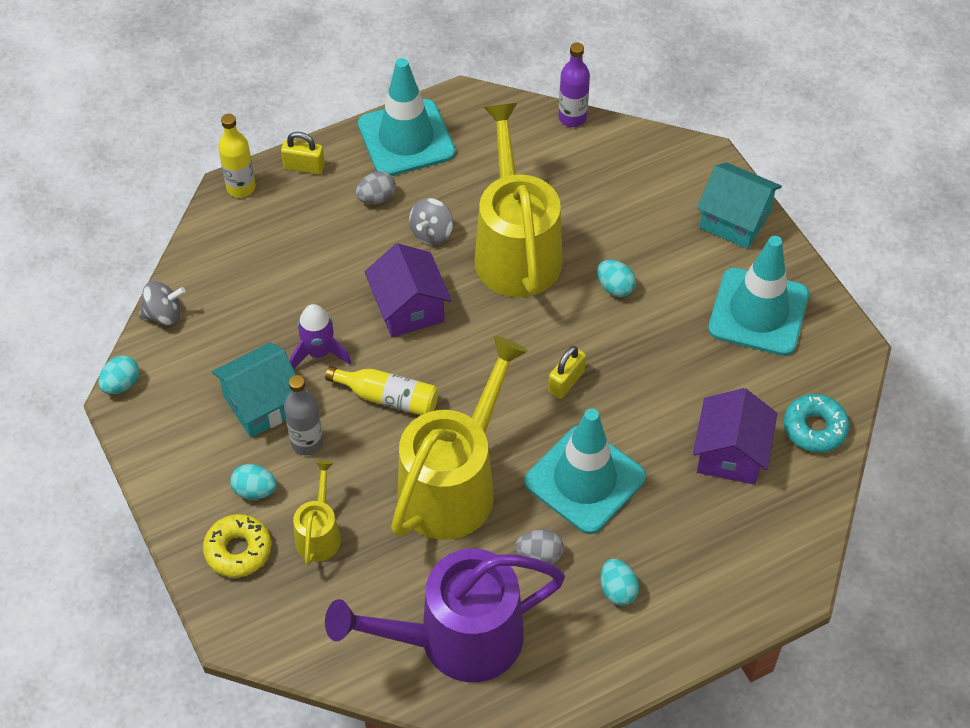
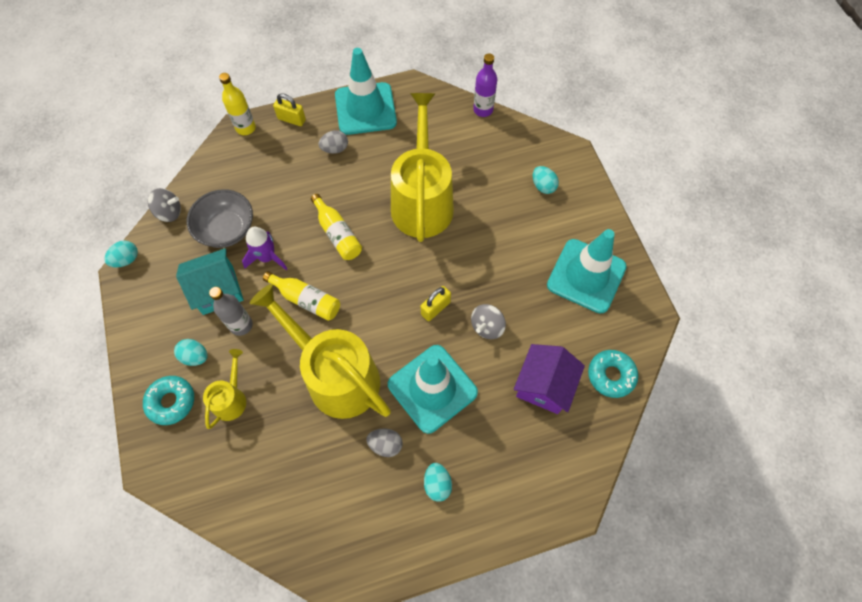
camera: 10 degrees right, 10 degrees up
yellow donut [203,514,271,578] -> turquoise donut [143,376,194,425]
purple watering can [325,548,565,682] -> none
purple house [365,243,452,337] -> yellow bottle [311,194,362,260]
yellow watering can [391,336,528,540] -> yellow watering can turned 90 degrees counterclockwise [250,284,391,419]
grey spinning top [409,198,453,245] -> grey spinning top moved to [471,304,506,339]
turquoise egg [597,260,636,297] -> turquoise egg moved to [533,166,559,194]
turquoise house [697,162,782,249] -> none
none -> grey bowl [187,189,253,248]

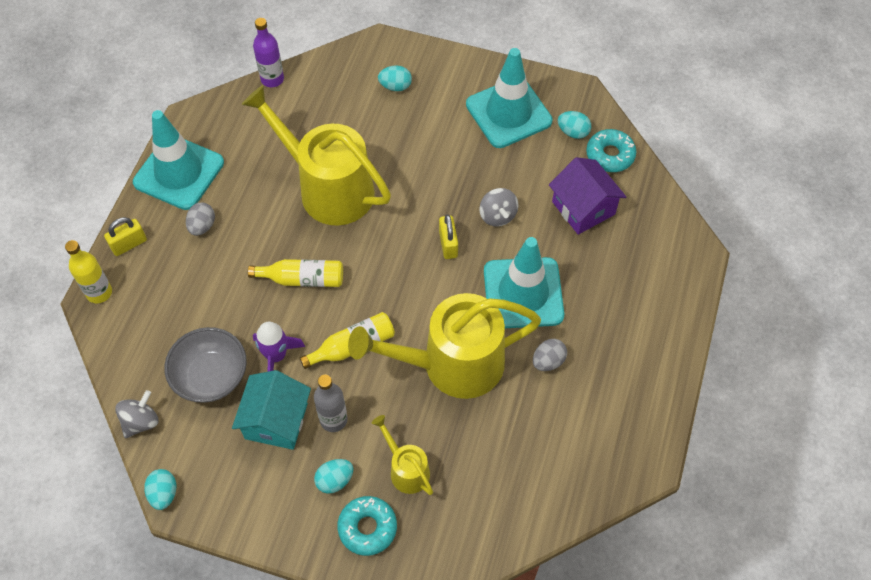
camera: 55 degrees left, 5 degrees down
turquoise egg [424,463,452,502] -> turquoise egg moved to [558,111,591,139]

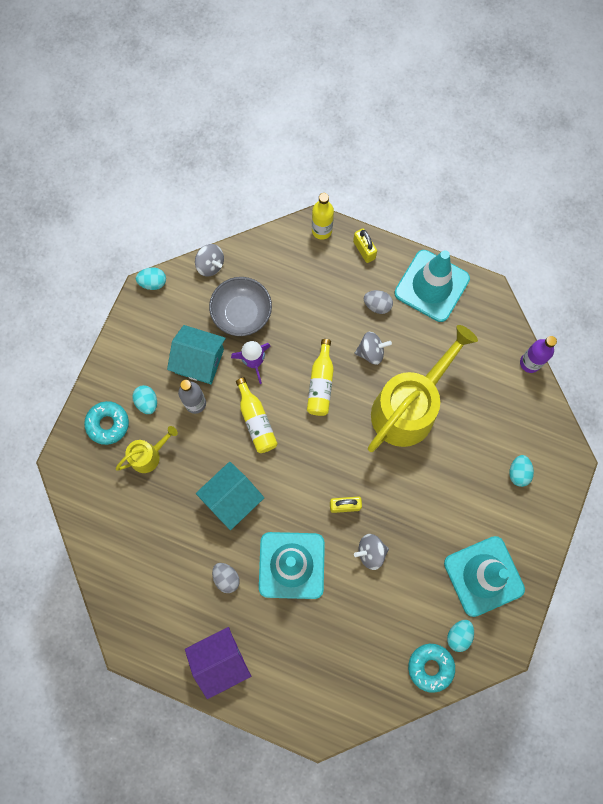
camera: 95 degrees right, 15 degrees up
yellow watering can [348,293,541,399] -> turquoise house [196,462,264,530]
purple house [549,157,626,235] -> purple house moved to [185,627,251,699]
none -> grey spinning top [355,332,392,365]

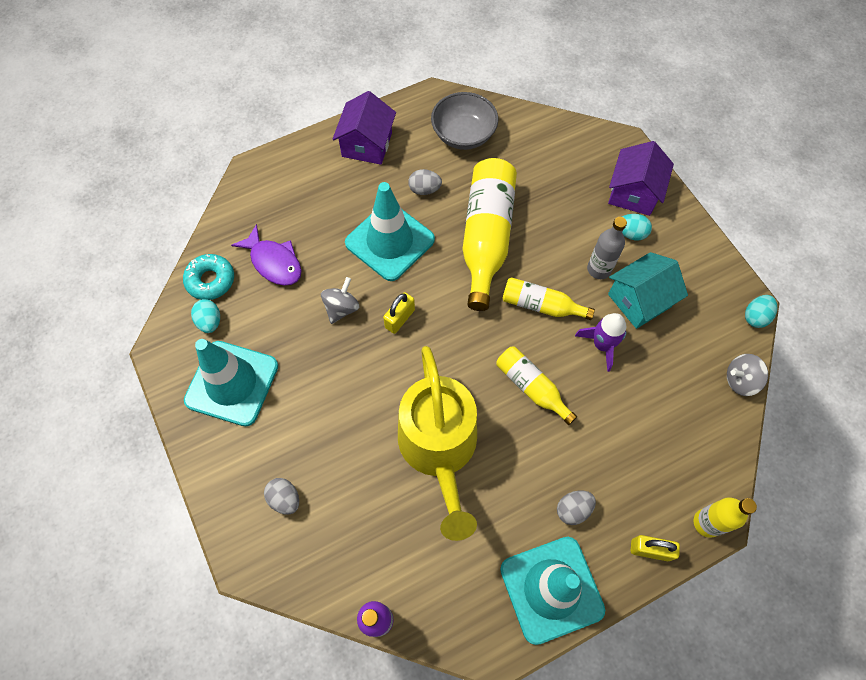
camera: 130 degrees right, 10 degrees down
turquoise donut [84,401,129,445] -> purple house [608,141,674,216]
yellow watering can [116,426,178,473] -> none
turquoise house [196,462,264,530] -> yellow bottle [462,158,517,311]
grey bowl [209,277,272,336] -> grey bowl moved to [431,92,498,150]
grey spinning top [355,332,392,365] -> none
turquoise egg [509,455,534,487] -> grey egg [264,478,299,514]
none -> purple fish [231,224,302,286]

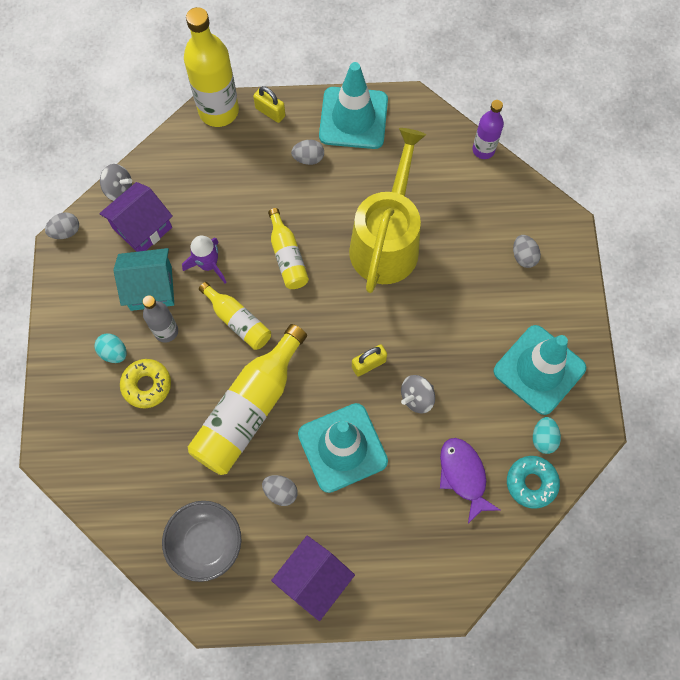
camera: 155 degrees left, 5 degrees up
purple house [608,141,674,216] -> purple house moved to [99,182,173,252]
yellow bottle [694,497,757,538] -> yellow bottle [184,7,239,127], size x1.81
turquoise egg [745,295,778,328] -> grey egg [45,212,79,239]
none -> yellow donut [120,359,171,408]

